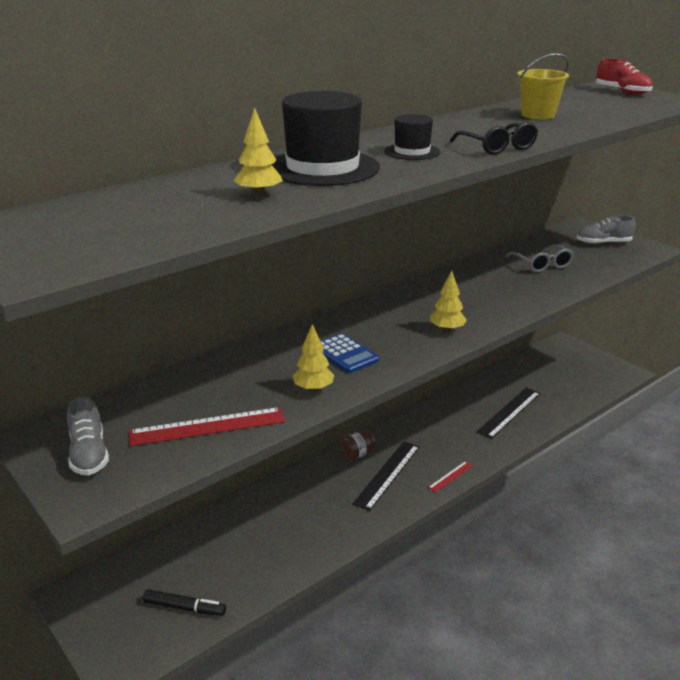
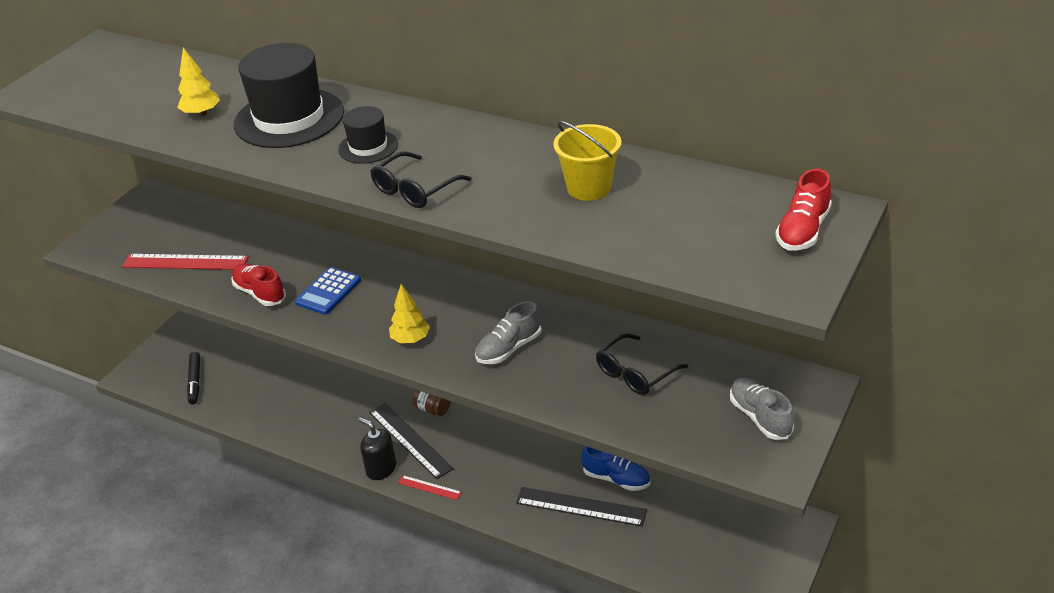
camera: 70 degrees right, 10 degrees up
grey shoe [67,397,109,475] -> grey shoe moved to [475,301,542,364]
red ruler [129,407,285,446] -> red ruler turned 45 degrees counterclockwise [122,254,248,270]
yellow tree [292,324,334,392] -> red shoe [231,264,286,306]
black ruler [353,441,420,511] -> black ruler turned 45 degrees clockwise [369,403,454,479]
grey glasses [506,244,574,273] -> black glasses [596,333,688,395]
none -> black soap dispenser [358,417,396,480]
none -> blue shoe [581,446,650,491]

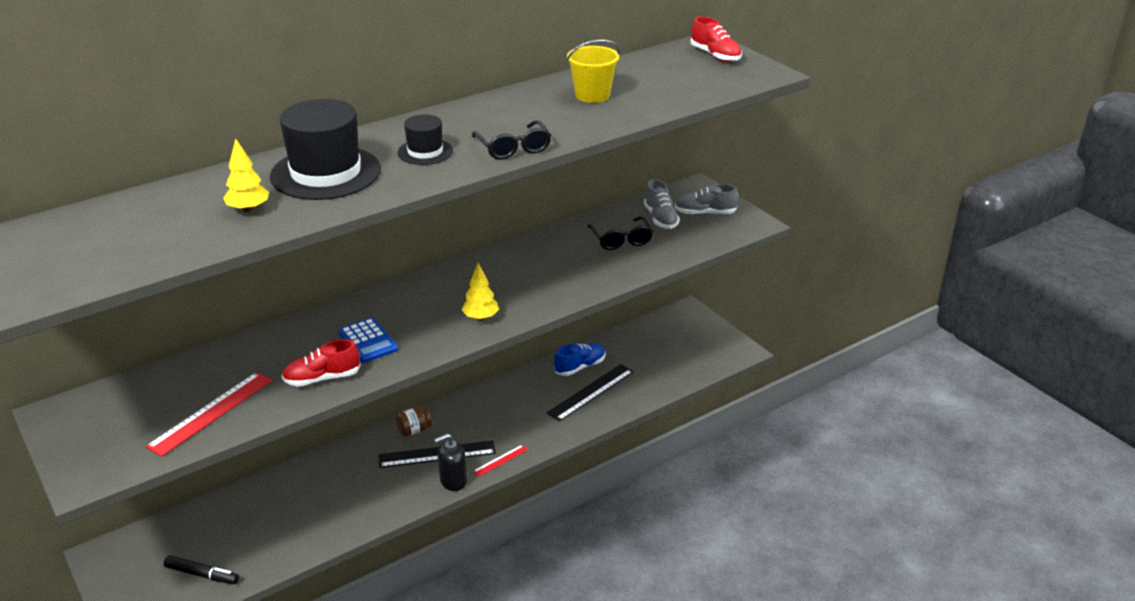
camera: 65 degrees left, 5 degrees down
grey shoe [475,301,542,364] -> grey shoe moved to [644,179,680,229]

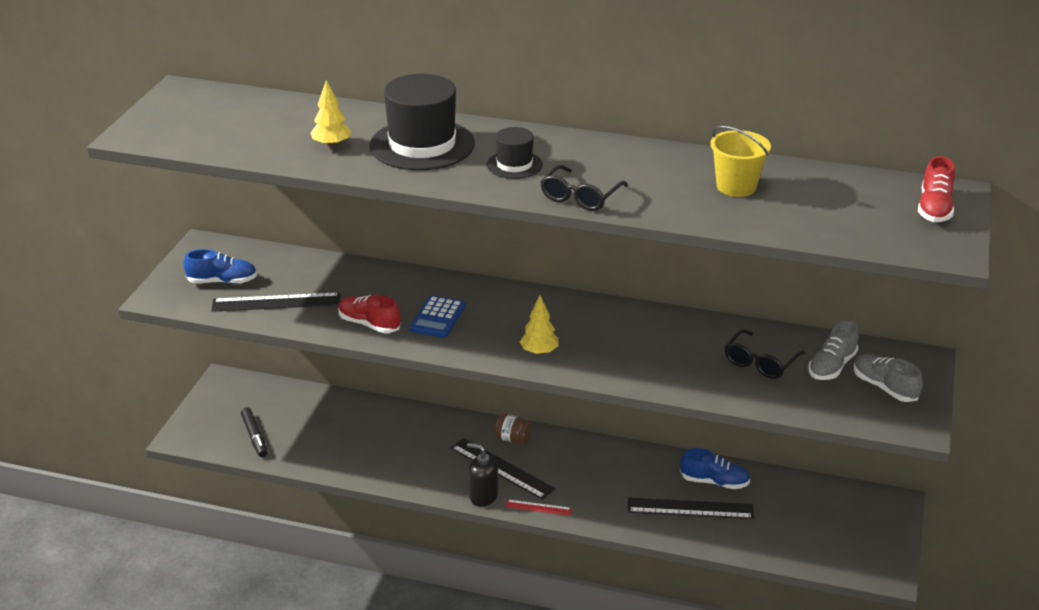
camera: 50 degrees right, 0 degrees up
red ruler [146,372,272,457] -> black ruler [211,292,340,312]
none -> blue shoe [183,249,257,284]

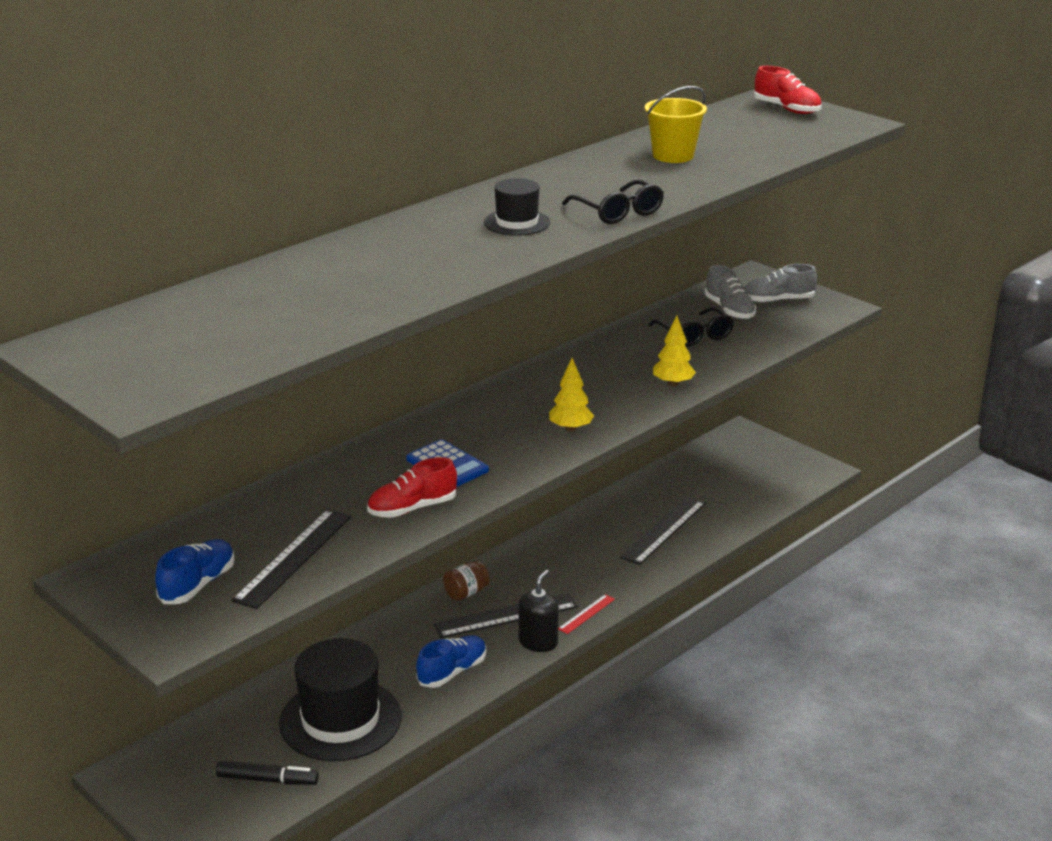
camera: 60 degrees left, 5 degrees down
yellow tree [310,80,351,148] -> yellow tree moved to [653,316,696,386]
black hat [369,74,475,170] -> black hat moved to [279,638,401,761]
black soap dispenser [467,443,498,507] -> black soap dispenser turned 150 degrees clockwise [518,570,559,652]
blue shoe [680,448,750,489] -> blue shoe moved to [416,635,486,688]

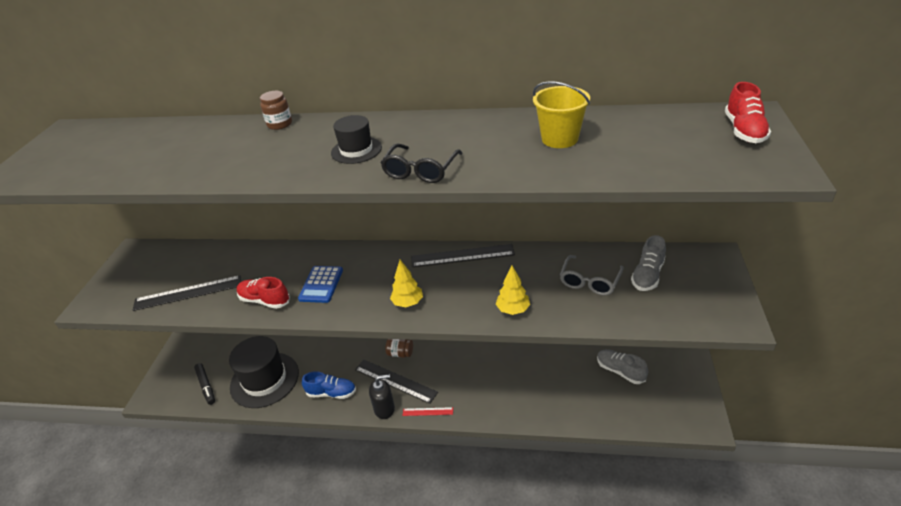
camera: 55 degrees right, 10 degrees up
blue shoe [155,539,235,604] -> none
black ruler [620,496,706,565] -> black ruler moved to [411,244,515,267]
black glasses [648,307,734,347] -> grey glasses [560,255,624,295]
grey shoe [744,264,817,303] -> grey shoe moved to [597,349,648,384]
none -> brown jar [260,91,292,130]

